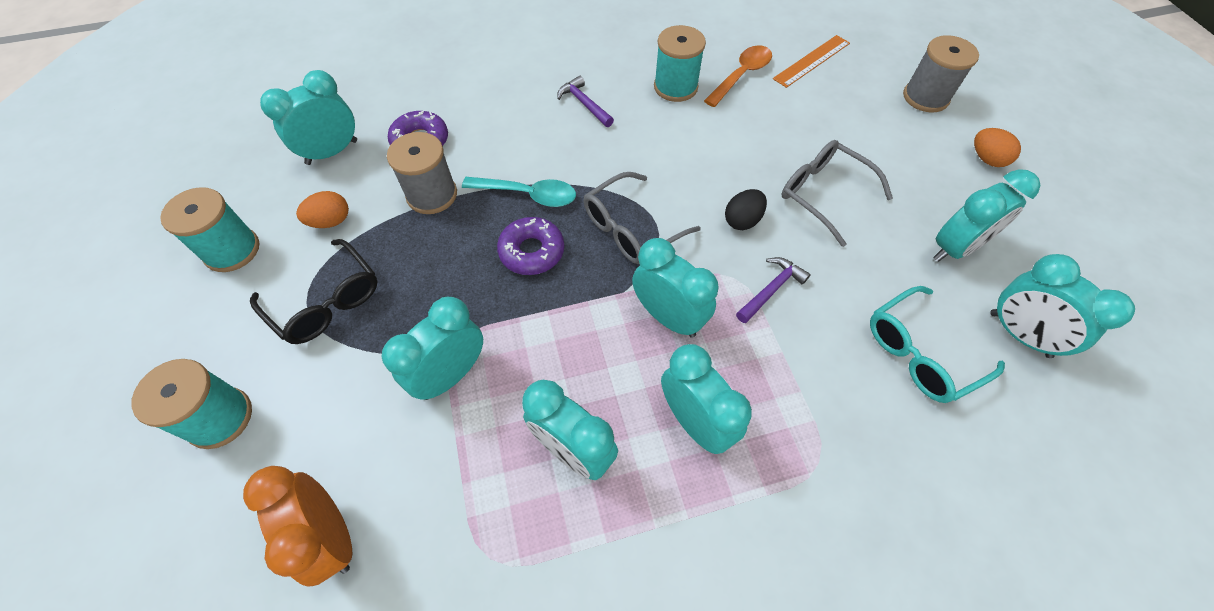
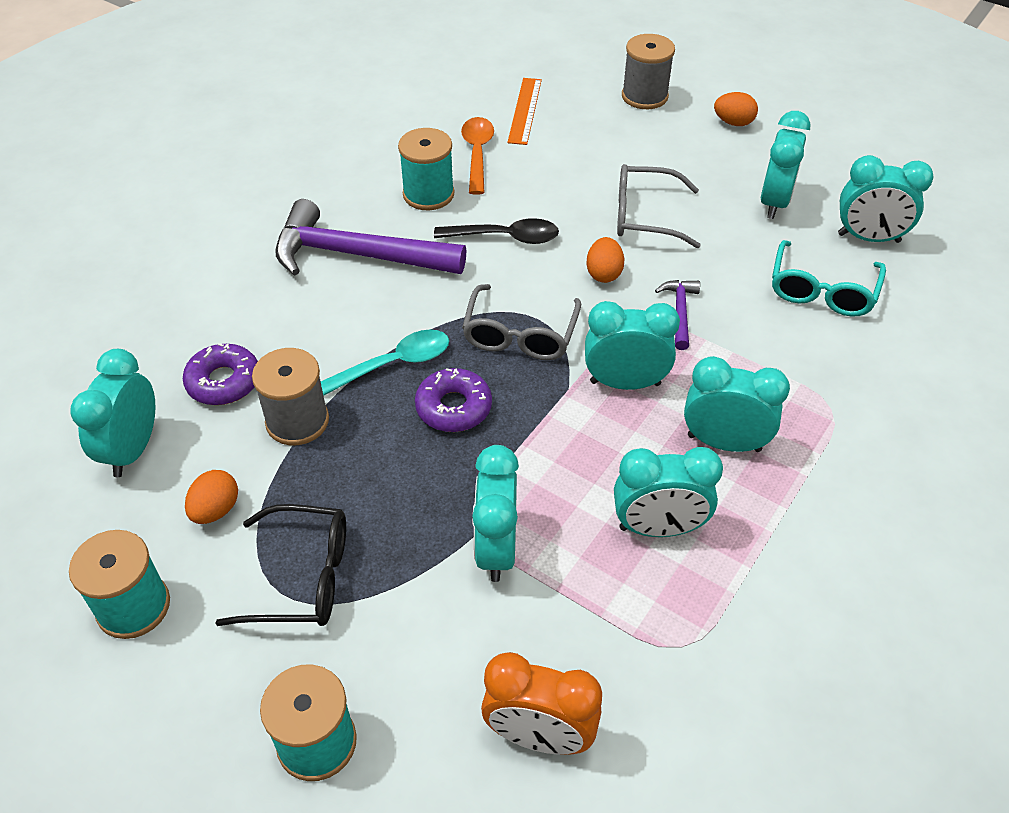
camera: 40 degrees left, 10 degrees down
purple hammer [557,76,614,127] -> purple hammer [275,199,466,276], size x2.21
black egg [725,189,767,230] -> orange egg [586,237,624,283]
none -> black spoon [434,218,559,244]

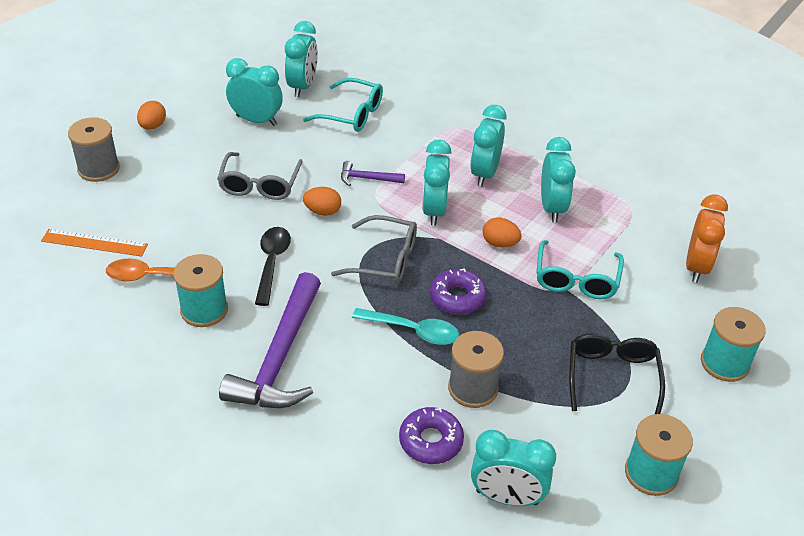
camera: 90 degrees left, 5 degrees down
orange egg [185,470,238,524] -> orange egg moved to [483,218,521,248]
turquoise spoon [321,329,449,396] -> turquoise spoon turned 135 degrees clockwise [352,308,459,345]
turquoise clock [472,445,519,582] -> turquoise glasses [536,240,624,299]

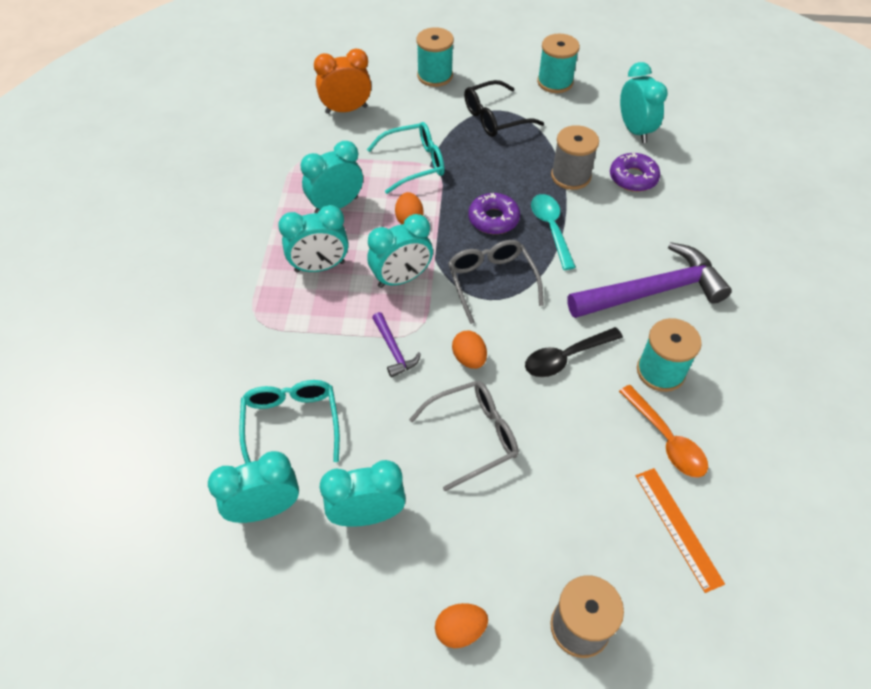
camera: 120 degrees left, 10 degrees up
turquoise clock [226,58,283,126] -> turquoise clock turned 90 degrees clockwise [320,460,406,527]

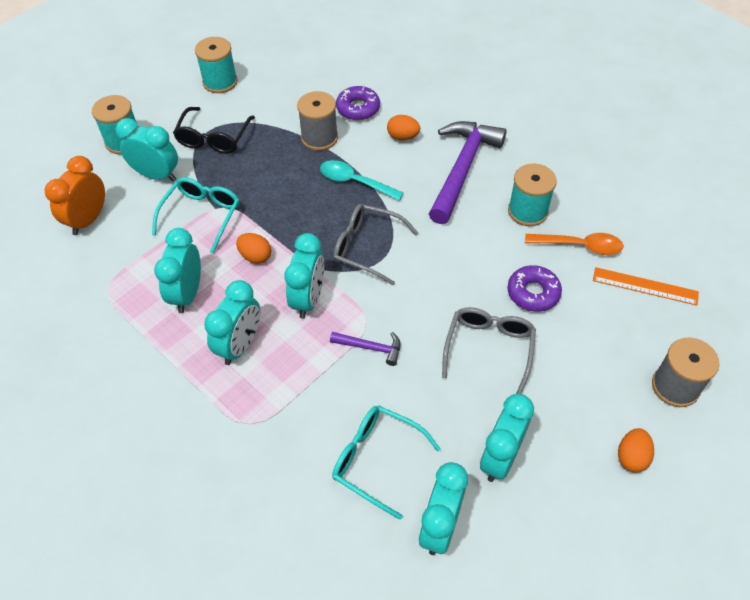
camera: 50 degrees left, 0 degrees up
orange egg [452,331,487,369] -> orange egg moved to [387,115,420,140]
purple donut [468,193,520,234] -> purple donut moved to [507,265,562,312]
black spoon [525,327,623,377] -> none
turquoise clock [620,62,668,143] -> turquoise clock moved to [116,118,178,181]

